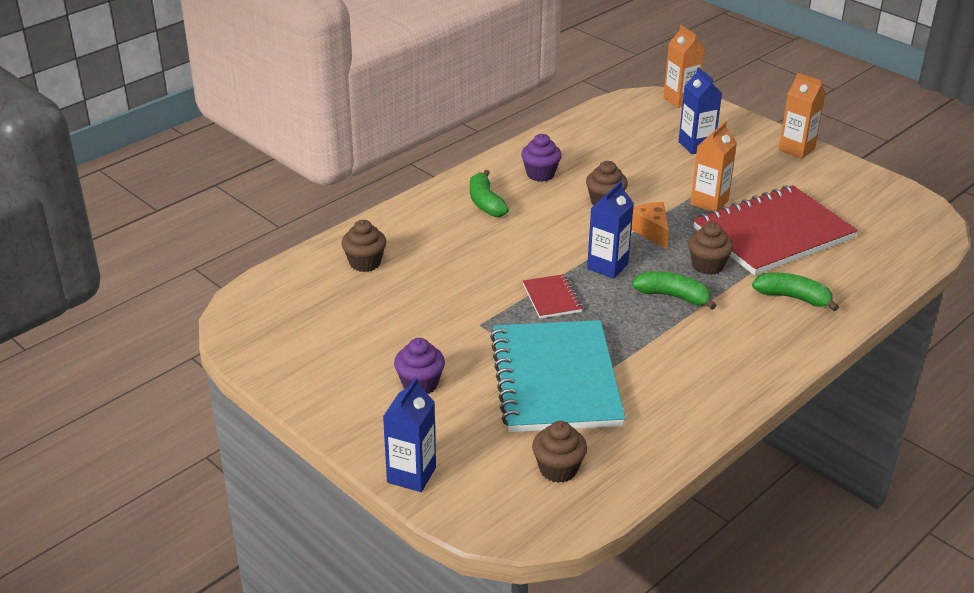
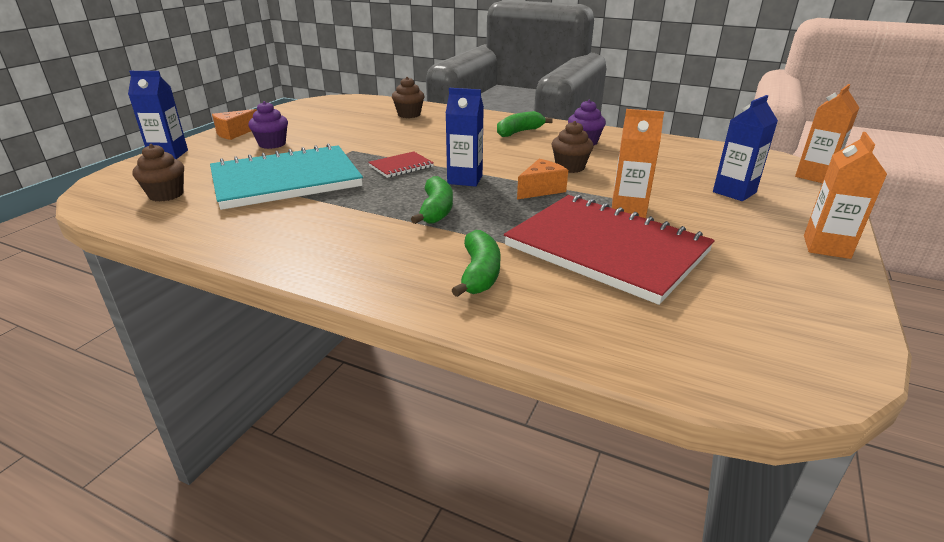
camera: 70 degrees right, 5 degrees down
brown cupcake [688,222,733,275] -> none
none -> orange cheese [212,109,257,140]

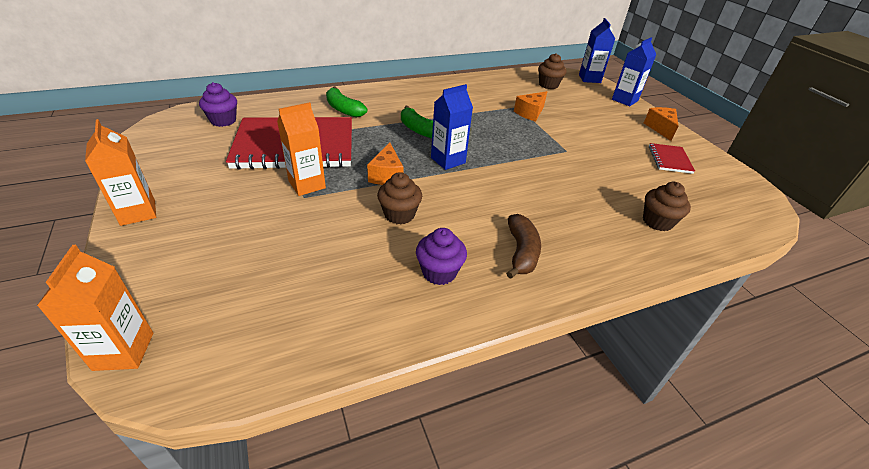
camera: 130 degrees right, 10 degrees up
turquoise notebook [210,144,363,210] -> orange cheese [514,91,547,121]
purple cupcake [248,101,288,149] -> purple cupcake moved to [199,82,237,127]
red notebook [368,151,434,178] -> red notebook moved to [649,143,695,174]
green banana [497,111,553,137] -> brown banana [506,214,541,279]
blue carton [713,95,778,201] -> blue carton moved to [579,18,615,83]

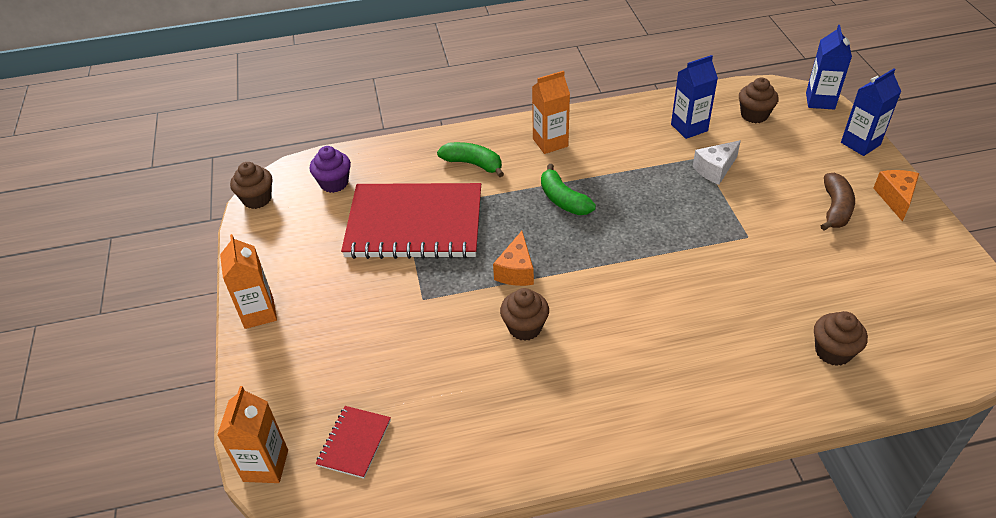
camera: 15 degrees right, 5 degrees up
orange carton [277,102,326,196] -> orange carton moved to [532,71,570,154]
green banana [326,86,367,117] -> green banana turned 150 degrees clockwise [437,142,504,177]
purple cupcake [416,228,467,285] -> none
blue carton [431,84,473,170] -> blue carton moved to [671,55,718,139]
brown banana [506,214,541,279] -> brown banana moved to [821,173,855,231]
orange cheese [514,91,547,121] -> white cheese [693,140,741,185]
red notebook [649,143,695,174] -> red notebook moved to [316,406,391,479]
none -> brown cupcake [230,162,272,209]

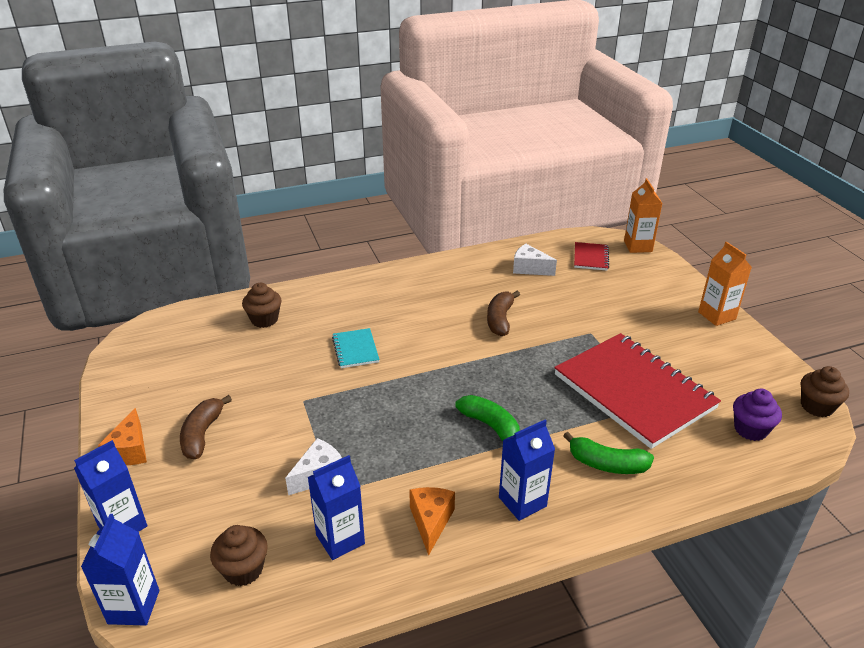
camera: 170 degrees right, 10 degrees down
red notebook [341,183,481,259] -> red notebook turned 60 degrees clockwise [554,333,721,449]
orange cheese [493,231,534,286] -> orange cheese moved to [409,487,455,556]
brown cupcake [500,288,549,341] -> brown banana [487,291,520,336]
orange carton [532,71,570,154] -> blue carton [499,420,555,521]
none -> turquoise notebook [332,328,380,368]
none -> white cheese [513,244,557,276]

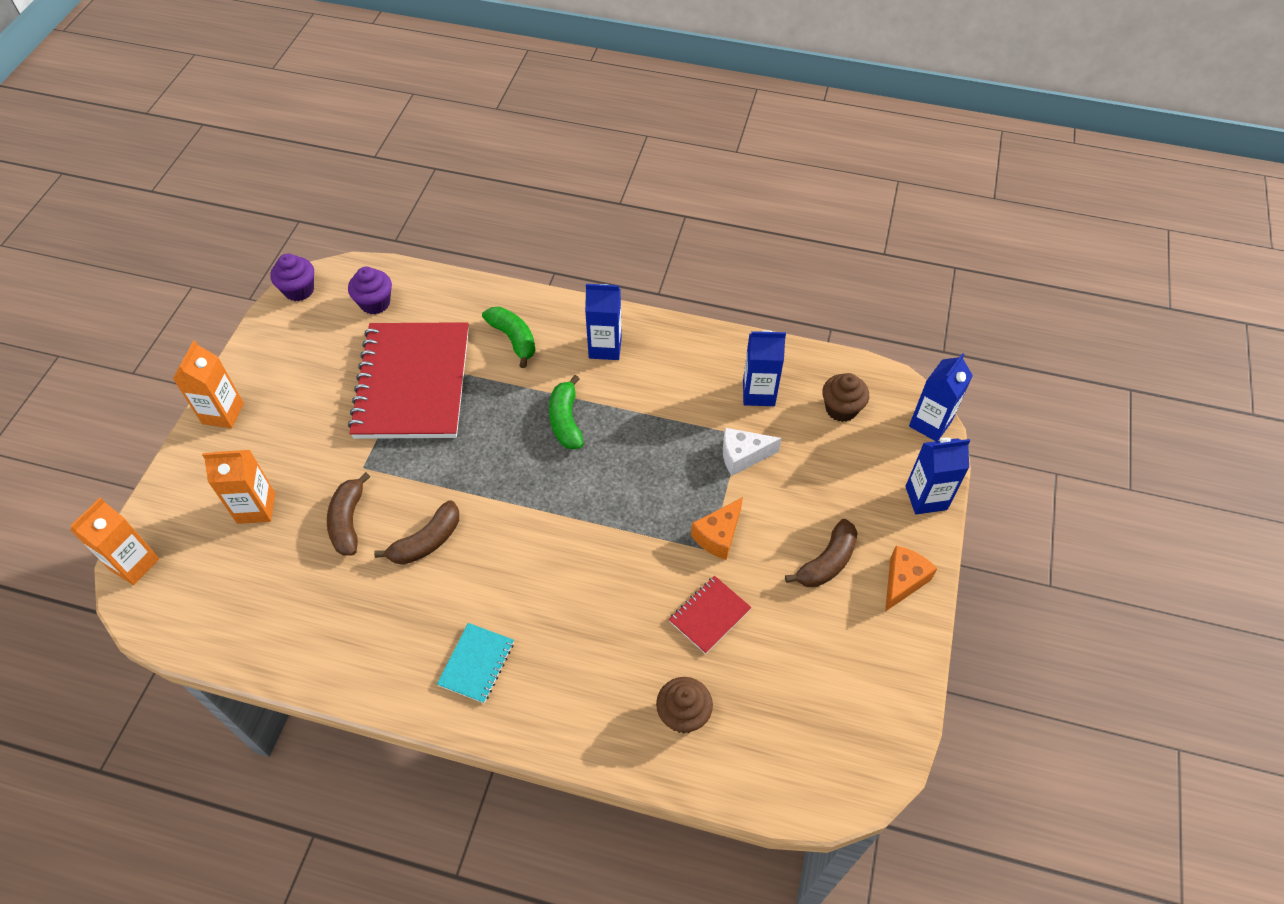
camera: 145 degrees left, 20 degrees up
turquoise notebook [332,328,380,368] -> turquoise notebook moved to [437,623,514,703]
orange cheese [409,487,455,556] -> orange cheese moved to [691,497,743,560]
white cheese [513,244,557,276] -> none
red notebook [574,242,609,271] -> red notebook moved to [669,576,752,654]
brown cupcake [801,366,849,417] -> purple cupcake [270,254,314,301]
none -> orange carton [202,450,275,524]
none -> brown banana [327,472,370,556]

